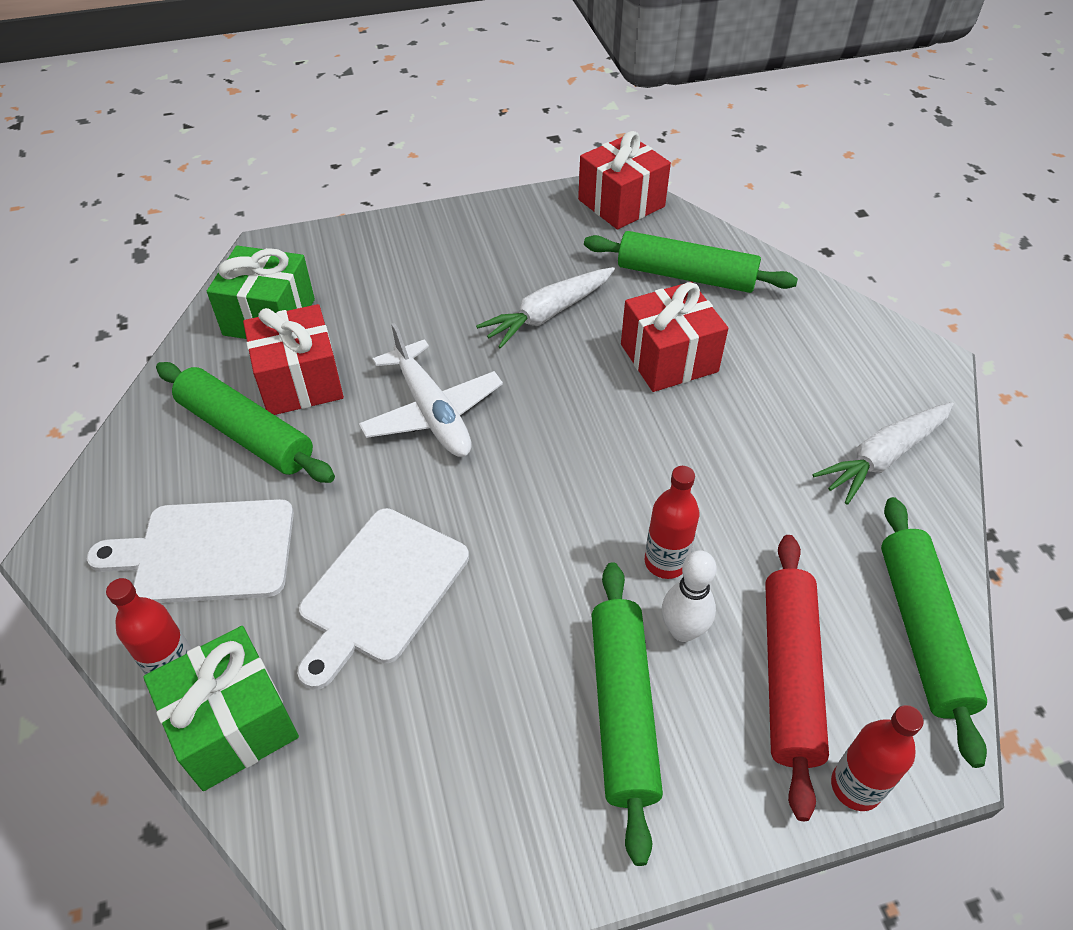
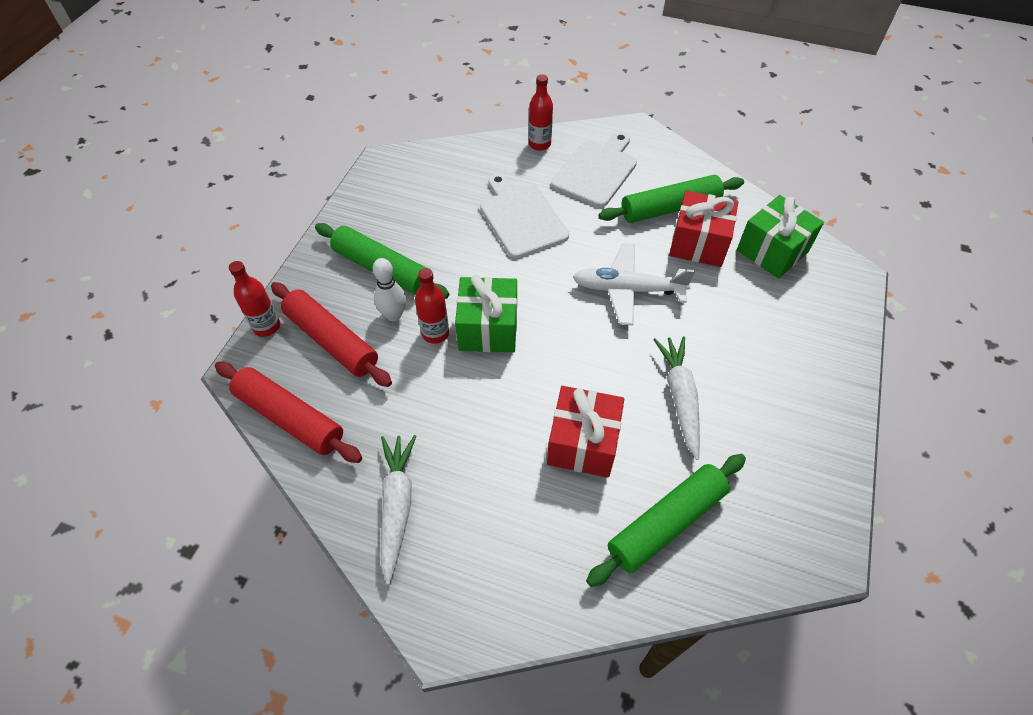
camera: 125 degrees right, 5 degrees up
green gift [143,626,299,791] -> green gift moved to [455,275,517,352]
red gift [578,131,671,230] -> none
green rolling pin [881,497,987,768] -> red rolling pin [215,362,362,463]

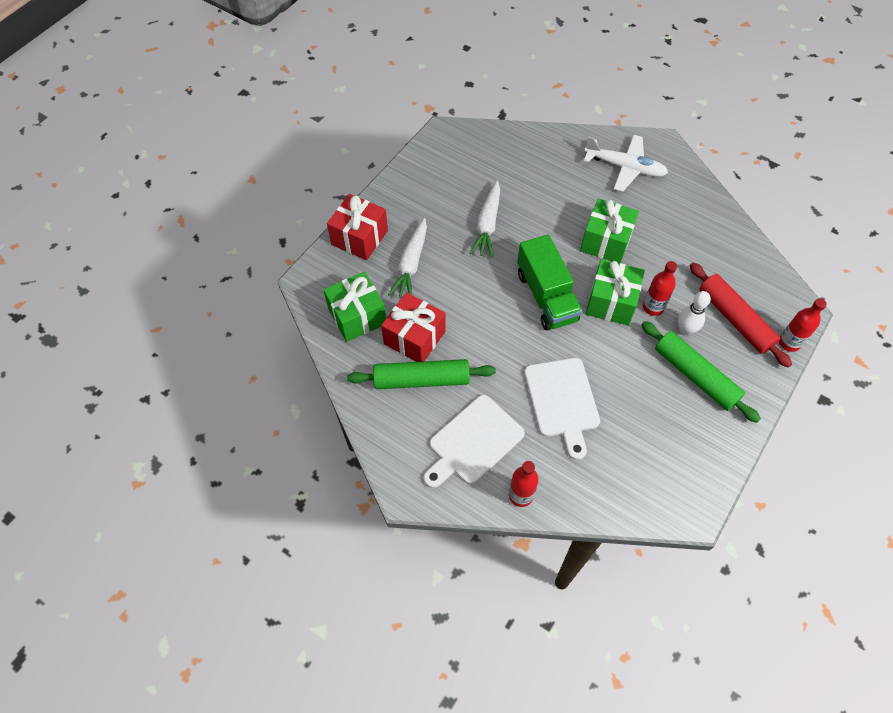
camera: 165 degrees left, 5 degrees up
red rolling pin [215,362,362,463] -> none
white carrot [381,435,417,585] -> white carrot moved to [388,218,427,298]
red gift [547,386,624,478] -> red gift moved to [327,194,388,260]
white plane [573,243,695,326] -> white plane moved to [584,135,668,192]
green rolling pin [586,454,746,587] -> none
none -> green truck [517,235,582,330]
none -> green gift [580,199,639,264]

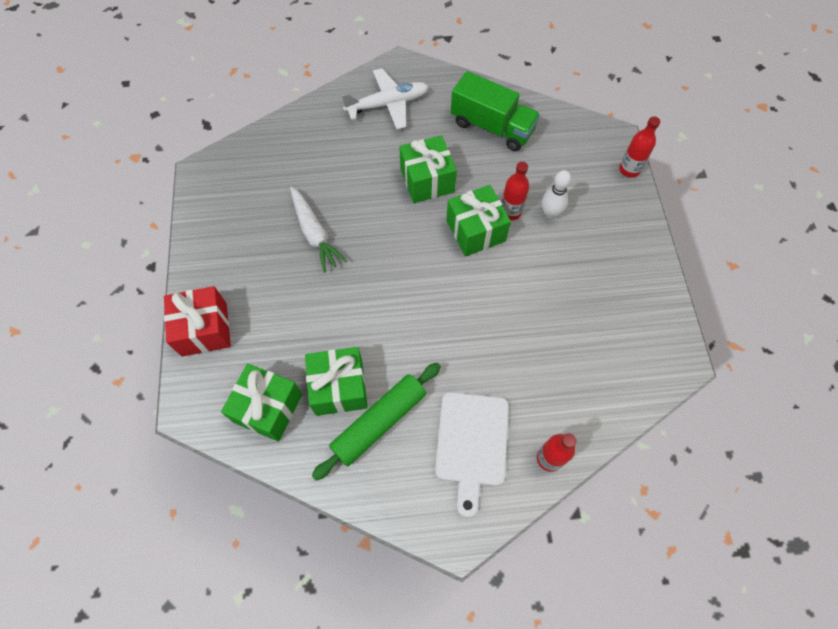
camera: 40 degrees left, 5 degrees up
red gift [381,292,446,362] -> green gift [305,347,368,416]
white carrot [388,218,427,298] -> none
green truck [517,235,582,330] -> green truck moved to [451,71,540,151]
white cutting board [524,358,600,460] -> none
green rolling pin [641,321,761,423] -> none
red rolling pin [690,263,792,368] -> none

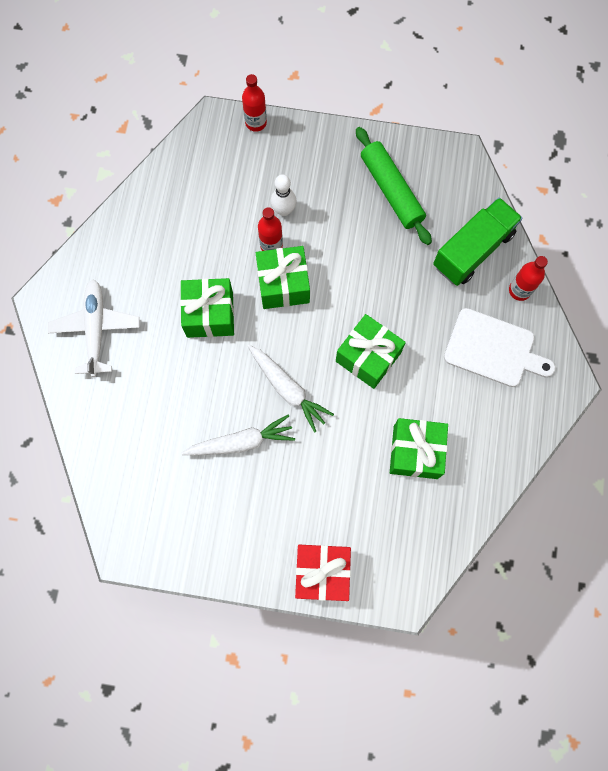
camera: 75 degrees left, 10 degrees up
green gift [221,363,302,442] -> green gift moved to [336,314,406,389]
green rolling pin [312,363,441,480] -> green rolling pin moved to [356,127,432,245]
green truck [451,71,540,151] -> green truck moved to [433,197,523,286]
none -> white carrot [248,345,334,433]

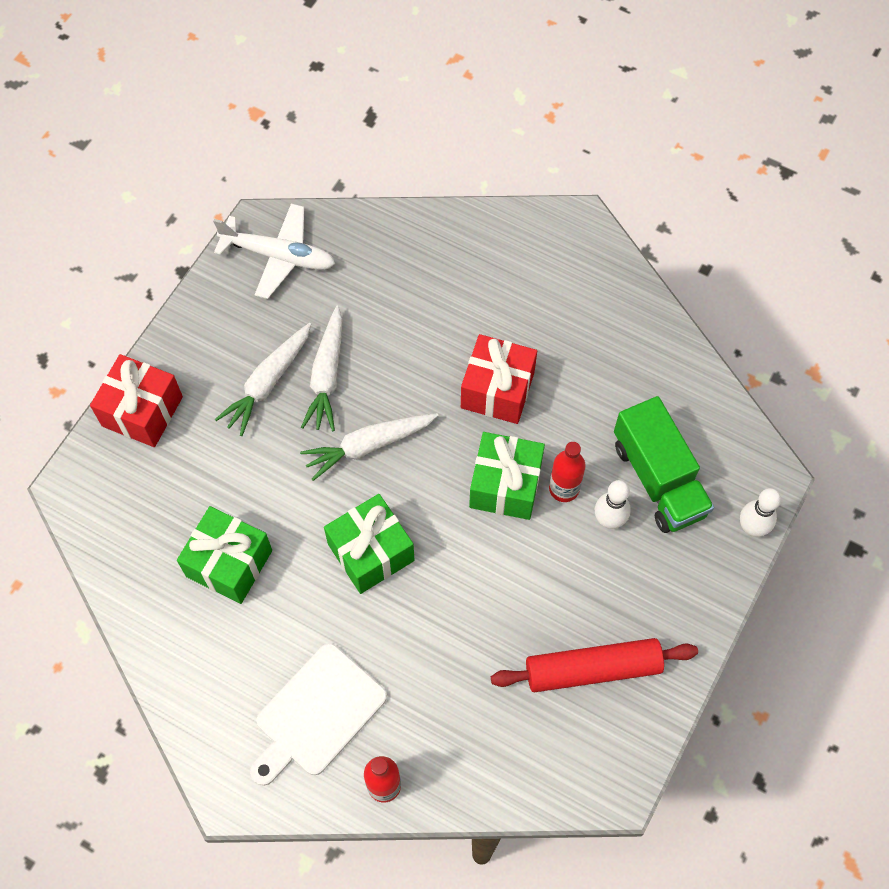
camera: 110 degrees right, 10 degrees down
white plane [48,279,140,377] -> white plane moved to [213,204,335,299]
green gift [180,278,234,338] -> red gift [461,334,537,424]
red bottle [242,74,267,132] -> white bowling pin [740,488,781,537]
green rolling pin [356,127,432,245] -> red rolling pin [491,638,698,692]
green truck [433,197,523,286] -> green truck moved to [614,396,714,533]
none -> white carrot [215,323,311,436]

